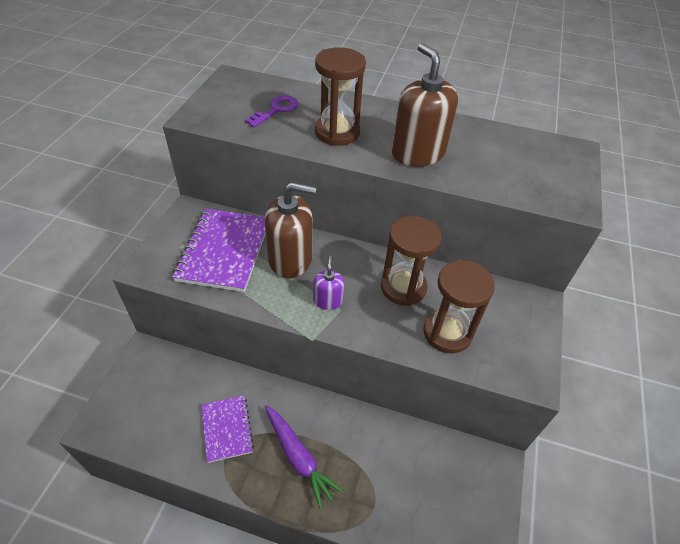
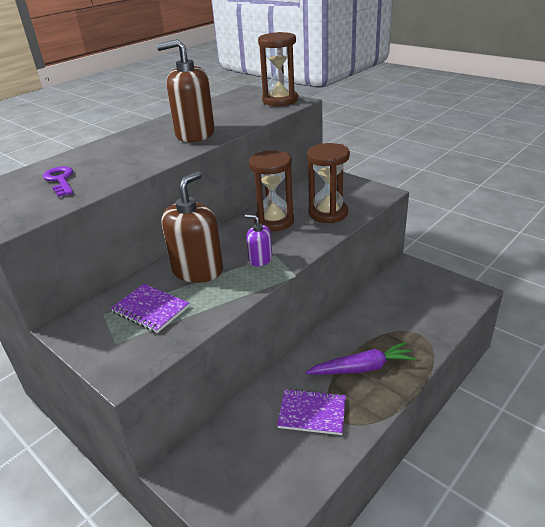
camera: 60 degrees left, 15 degrees down
purple notebook [172,209,266,292] -> purple notebook [111,284,189,333], size x0.60
brown hourglass [315,47,366,146] -> brown hourglass moved to [258,32,298,106]

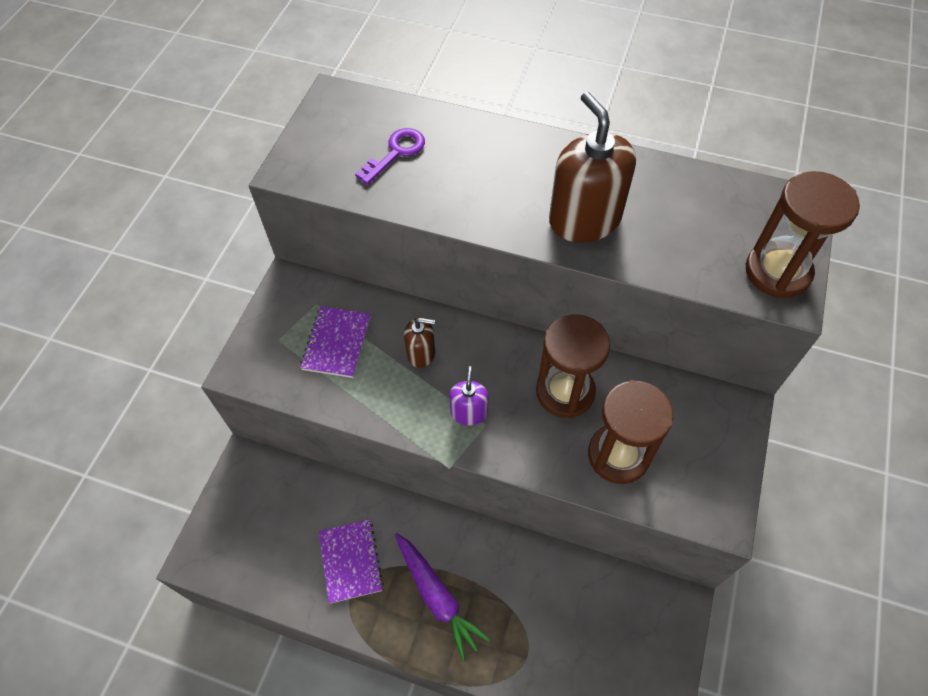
camera: 65 degrees right, 25 degrees up
brown soap dispenser [162,171,223,283] -> brown soap dispenser [404,318,435,368], size x0.51

